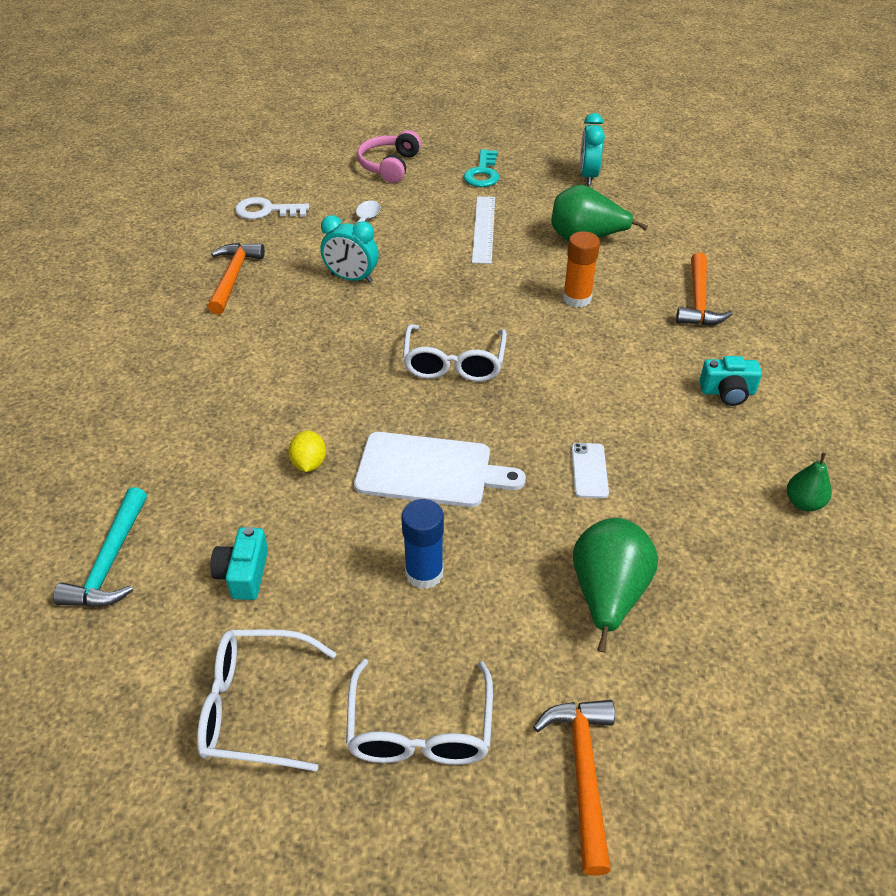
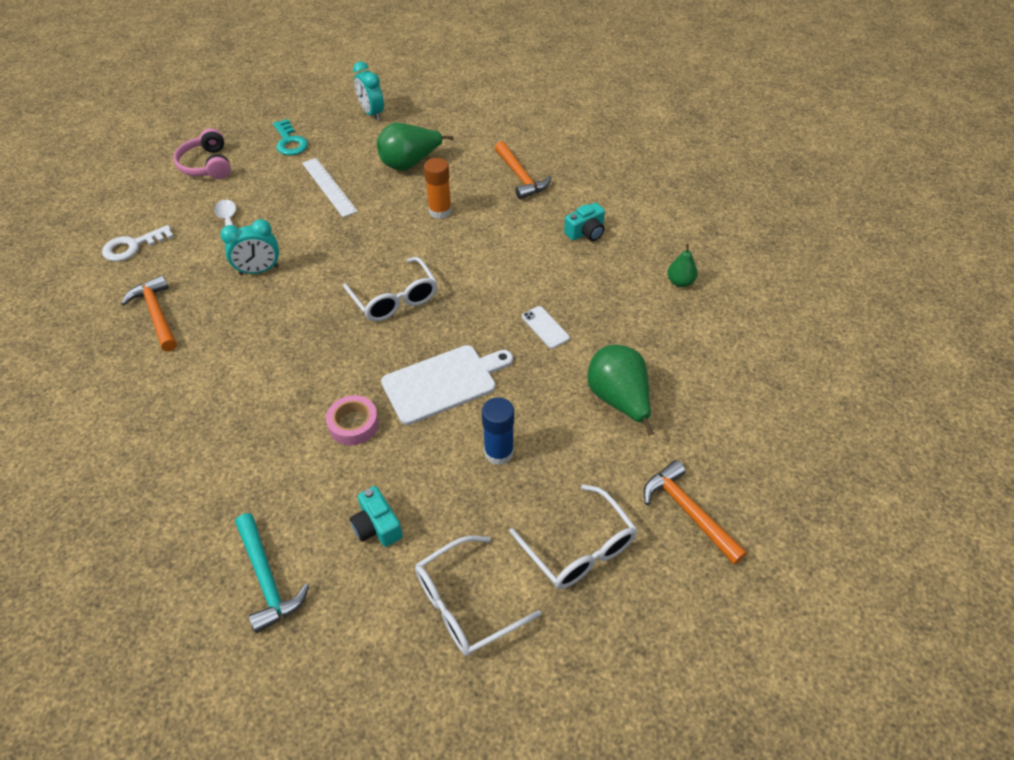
camera: 35 degrees left, 5 degrees up
yellow lemon [288,431,326,472] -> pink tape [326,395,379,445]

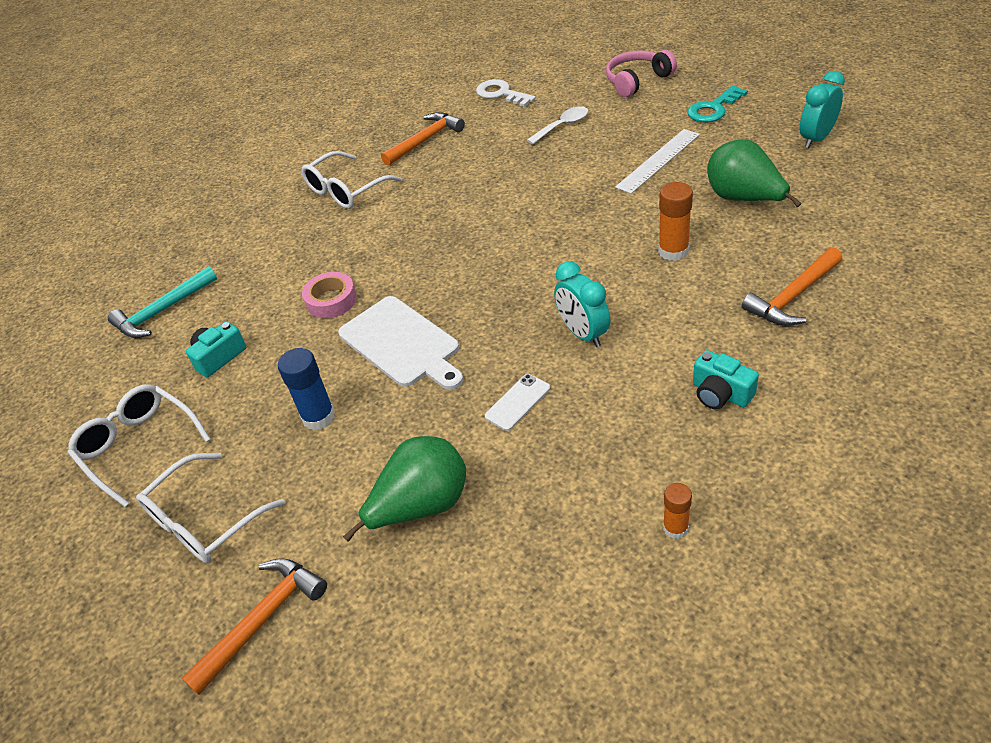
camera: 80 degrees right, 5 degrees down
turquoise clock [220,219,279,275] -> turquoise clock moved to [554,261,610,347]
white glasses [343,257,437,321] -> white glasses moved to [301,151,402,209]
green pear [667,244,698,287] -> orange glue stick [663,483,692,539]

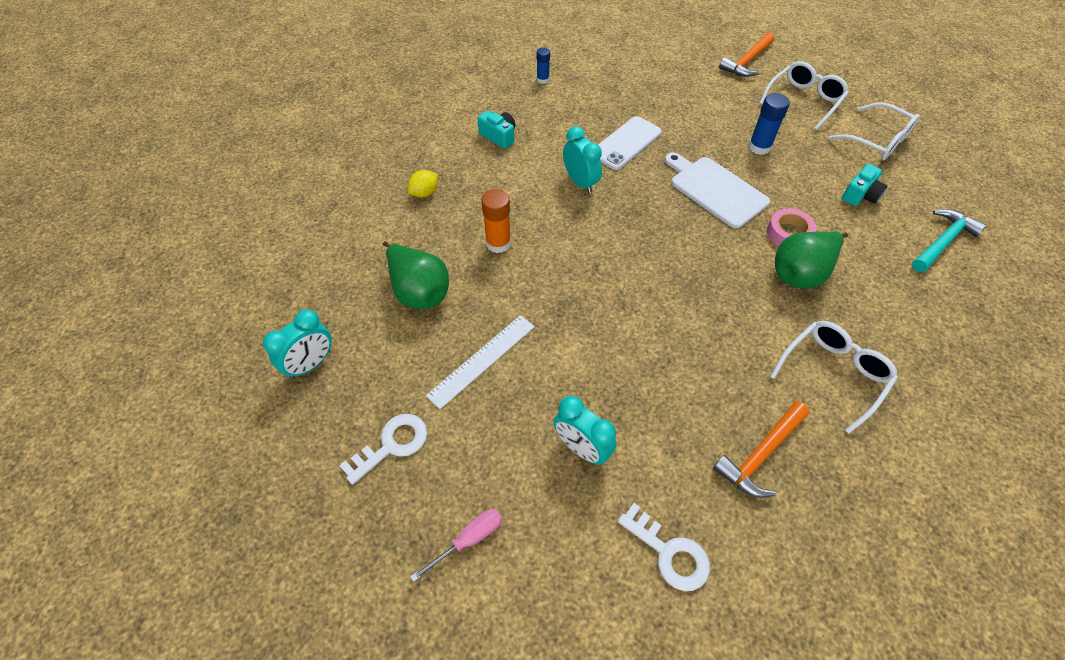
camera: 175 degrees right, 10 degrees up
green pear [343,436,466,542] -> green pear moved to [775,231,848,289]
white phone [485,374,550,431] -> white phone [598,116,662,170], size x1.69
white spoon [527,106,588,144] -> turquoise clock [554,396,617,465]
pink headphones [606,50,677,97] -> pink screwdriver [410,509,502,582]
orange glue stick [663,483,692,539] -> blue glue stick [537,47,550,84]
turquoise key [687,85,748,122] -> white key [339,414,427,485]
orange hammer [742,247,842,326] -> yellow lemon [408,170,438,197]

